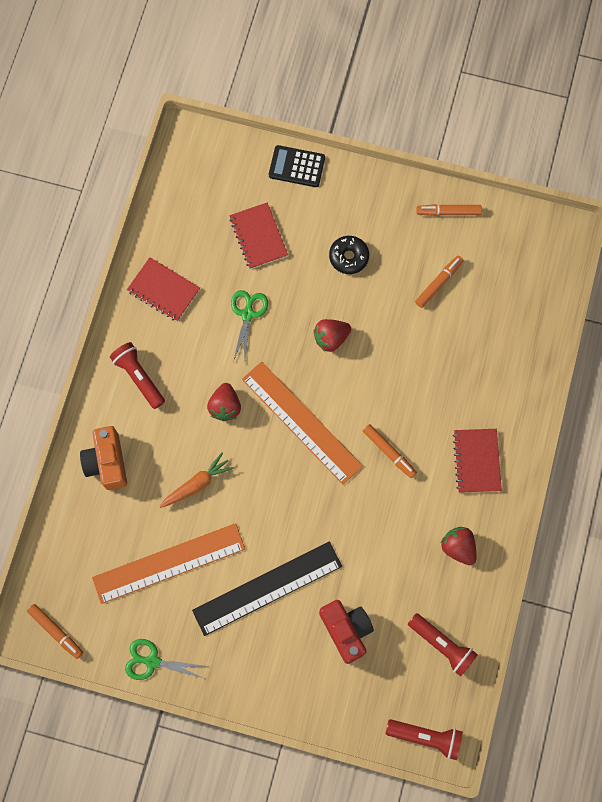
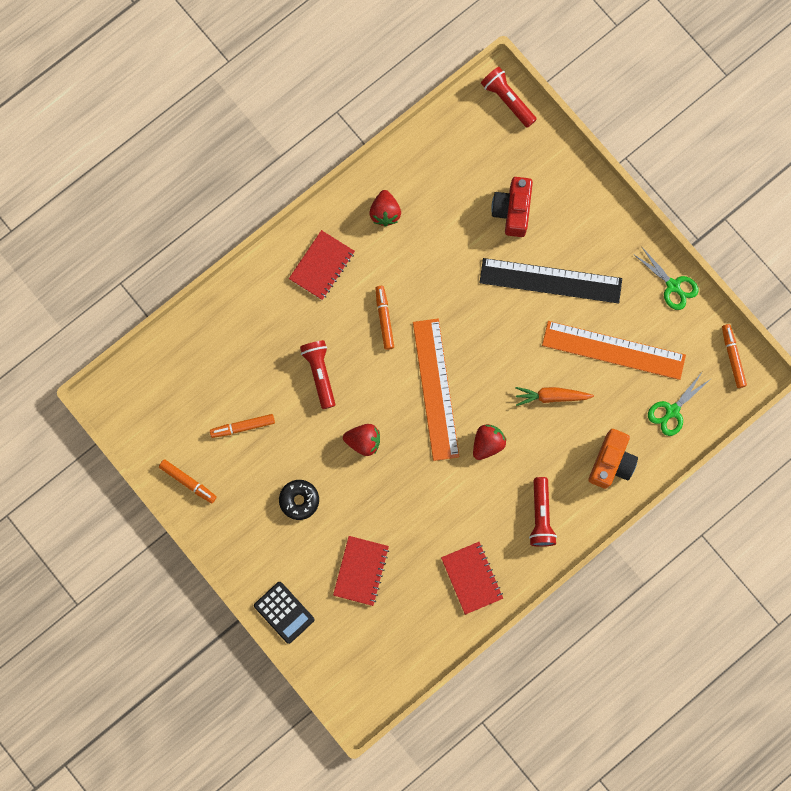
camera: 145 degrees left, 5 degrees up
green scissors [231,290,268,362] -> green scissors moved to [648,371,709,436]
red flashlight [408,613,478,677] -> red flashlight moved to [300,340,335,409]

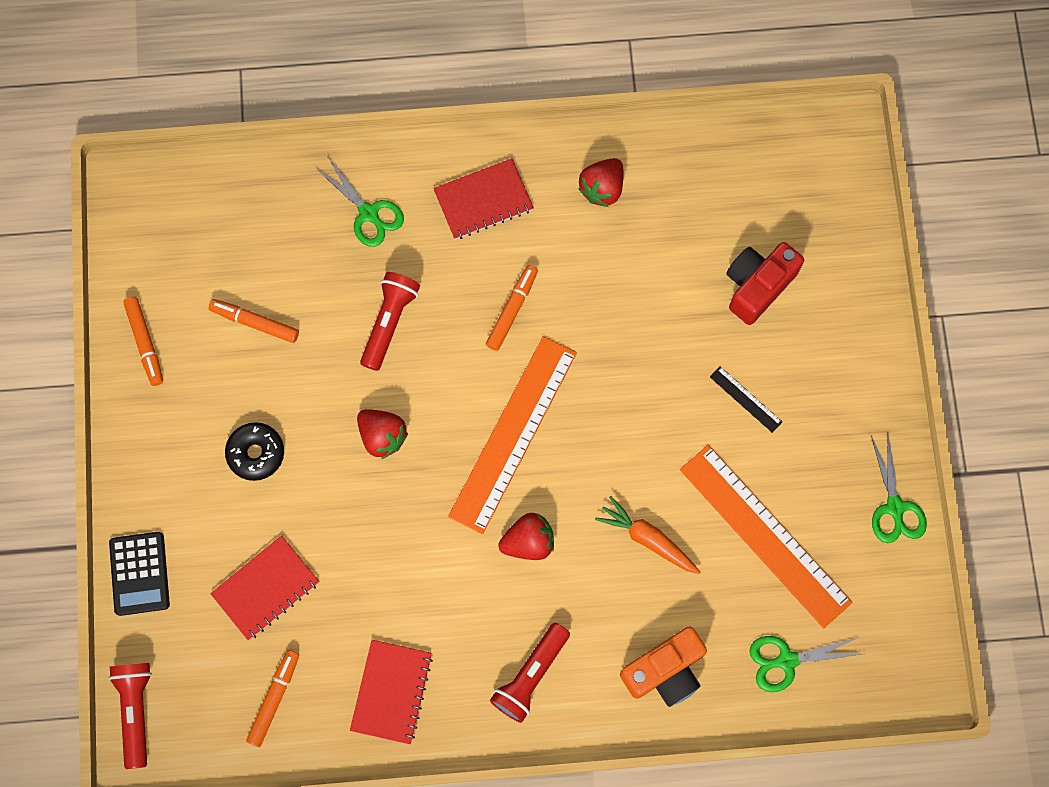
camera: 35 degrees right, 5 degrees down
black ruler [480,258,622,303] -> black ruler [710,366,782,433], size x0.40
red flashlight [481,67,537,128] -> red flashlight moved to [109,663,152,769]
orange marker [722,324,747,388] -> orange marker moved to [246,650,299,747]
none -> green scissors [315,159,404,247]

